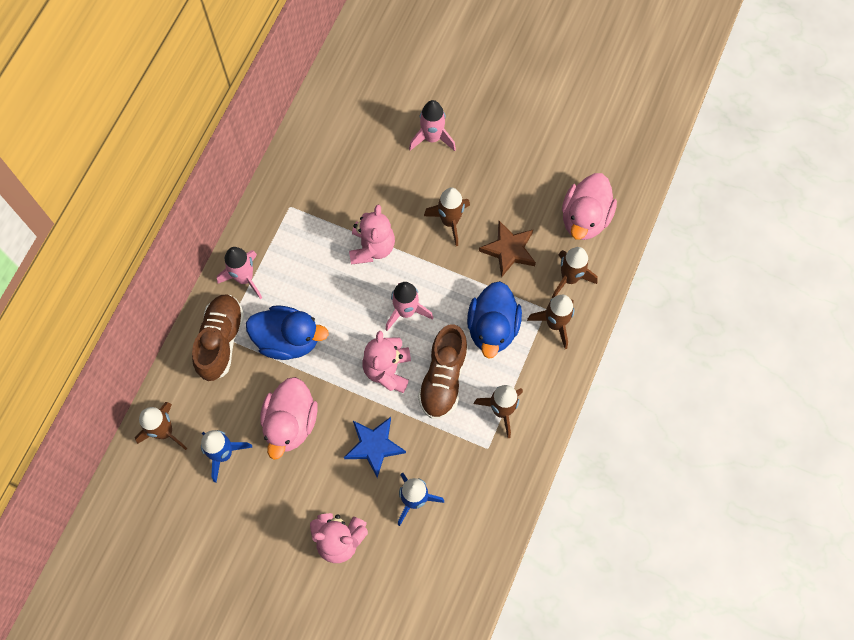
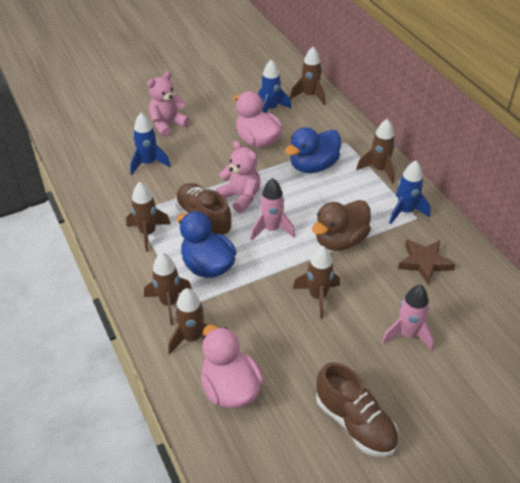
camera: 130 degrees right, 25 degrees down
brown shoe [192,294,244,381] -> brown shoe moved to [316,362,399,457]
pink rocket [217,247,262,299] -> brown rocket [356,119,395,183]
blue star [344,417,406,478] -> none
pink teddy bear [349,204,395,265] -> brown duck [312,200,371,251]
brown star [479,221,536,278] -> brown star moved to [398,239,455,285]
none -> blue rocket [389,161,431,224]

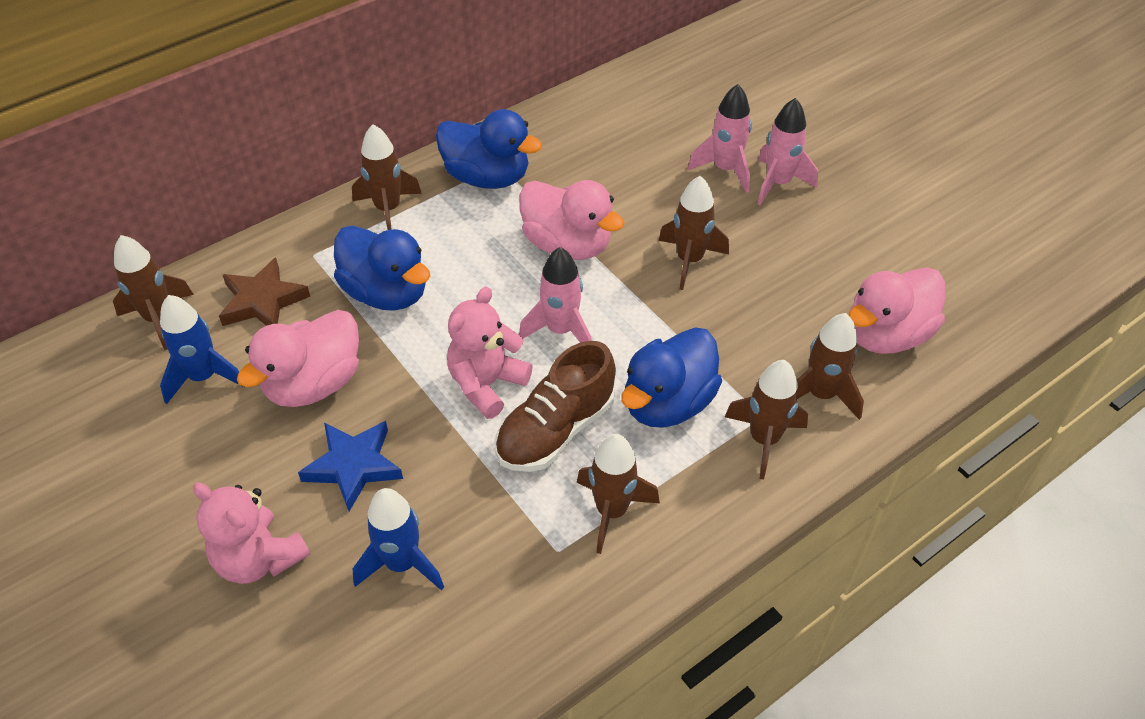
camera: 100 degrees left, 5 degrees up
brown duck [312,200,371,251] -> pink duck [519,180,624,260]
brown shoe [316,362,399,457] -> none
blue rocket [389,161,431,224] -> blue duck [436,109,542,189]
brown star [398,239,455,285] -> brown star moved to [219,258,310,326]
none -> blue star [298,421,403,511]
none -> pink rocket [757,98,818,205]

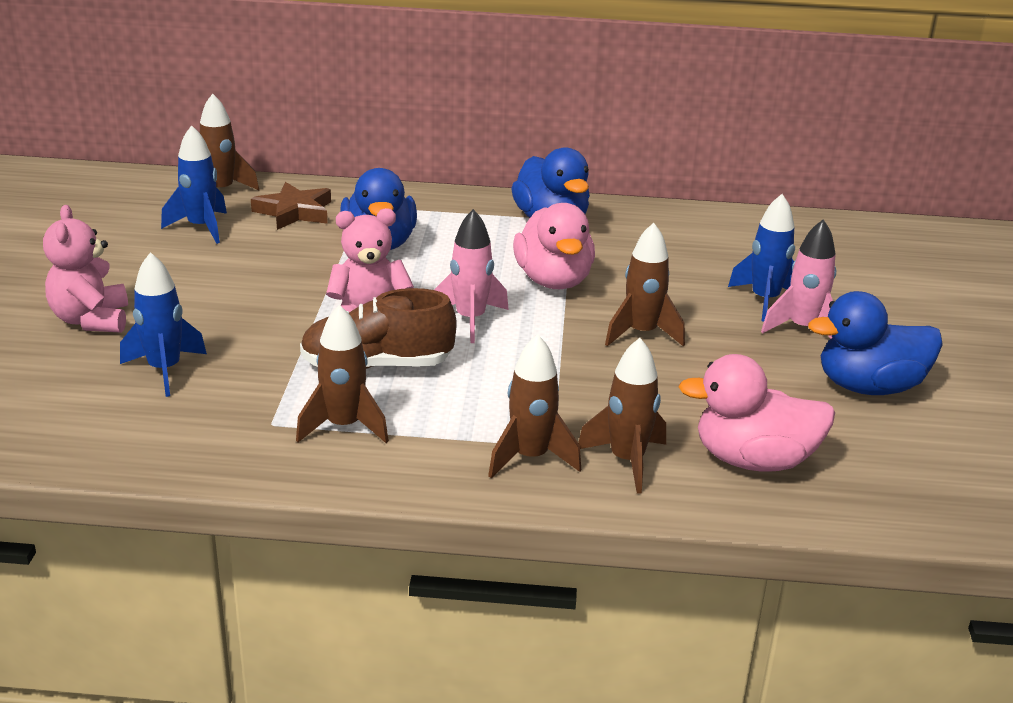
camera: 40 degrees right, 20 degrees down
pink duck [237,310,359,407] -> none
blue star [298,421,403,511] -> none
brown rocket [352,124,422,230] -> none
blue duck [621,328,722,428] -> blue duck moved to [808,291,943,395]
pink rocket [687,84,752,193] -> blue rocket [728,194,795,321]

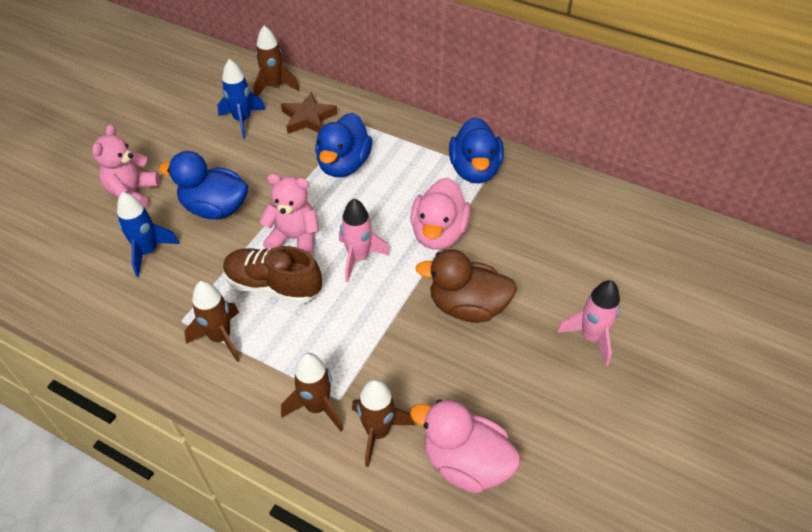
camera: 25 degrees right, 20 degrees up
brown rocket [605,223,685,347] -> brown duck [415,249,517,323]
blue rocket [728,194,795,321] -> none
blue duck [808,291,943,395] -> blue duck moved to [159,151,248,219]

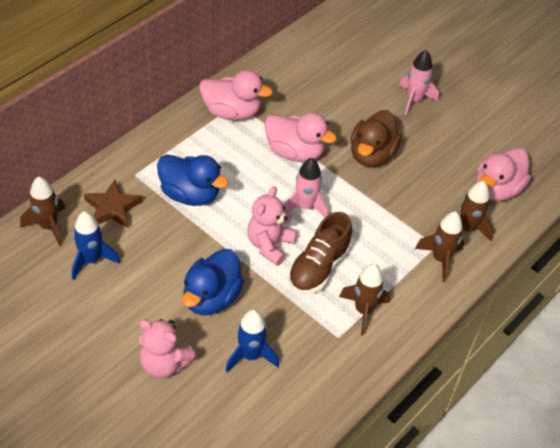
camera: 80 degrees left, 0 degrees up
blue duck [449,117,504,183] -> pink duck [200,70,273,120]

